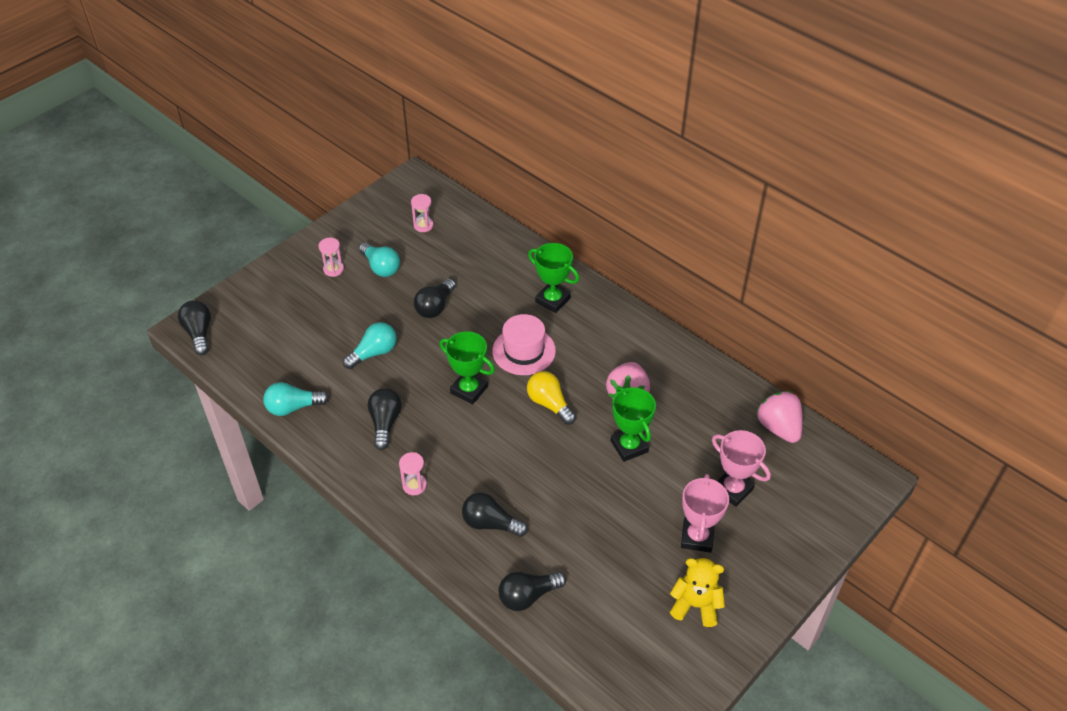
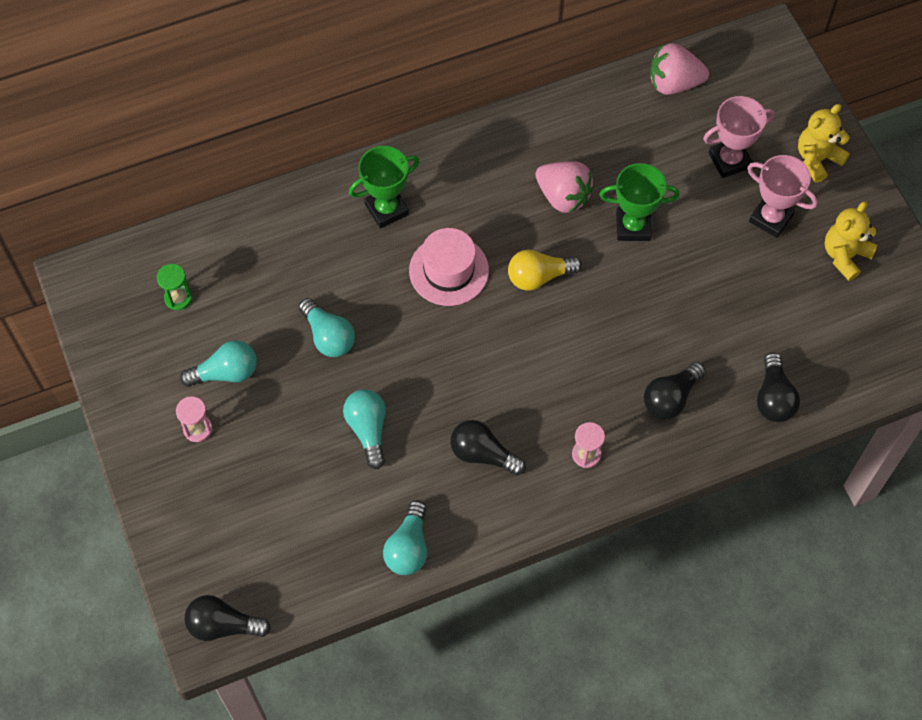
camera: 65 degrees left, 15 degrees up
pink hourglass [411,194,433,232] -> green hourglass [157,264,192,310]
black light bulb [414,278,456,318] -> turquoise light bulb [299,298,355,357]
green trophy [440,331,495,405] -> none
none -> yellow teddy bear [798,104,850,183]

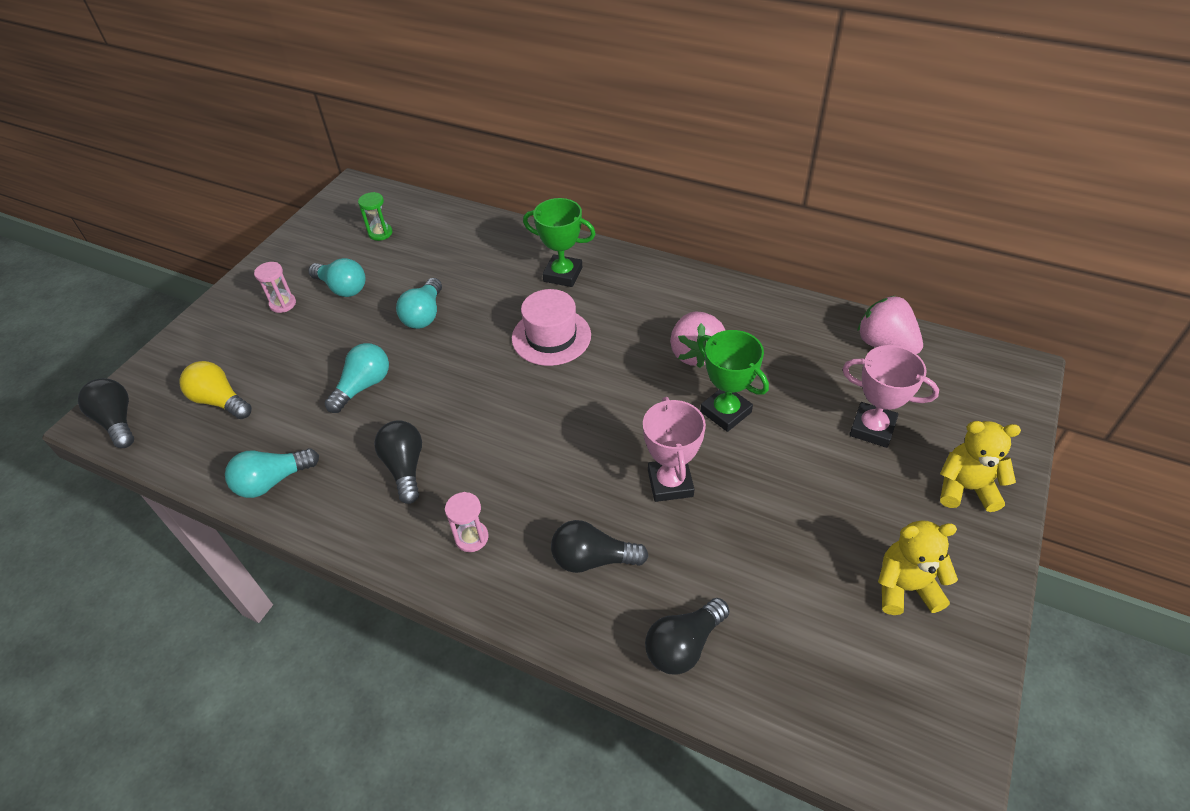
camera: 50 degrees right, 15 degrees down
yellow light bulb [508,250,582,291] -> yellow light bulb moved to [179,361,252,419]
pink trophy [747,155,818,238] -> pink trophy moved to [643,397,706,502]

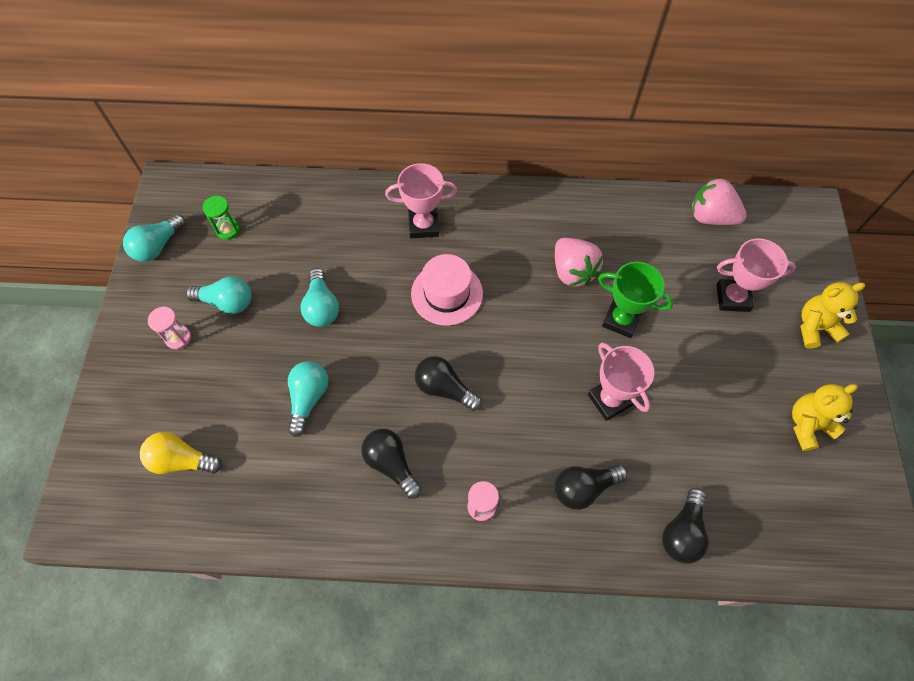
camera: 25 degrees left, 15 degrees up
black light bulb [78,378,134,448] -> black light bulb moved to [415,356,482,411]
turquoise light bulb [225,448,319,498] -> turquoise light bulb moved to [123,214,186,262]
green trophy [523,198,596,287] -> pink trophy [385,163,457,238]

